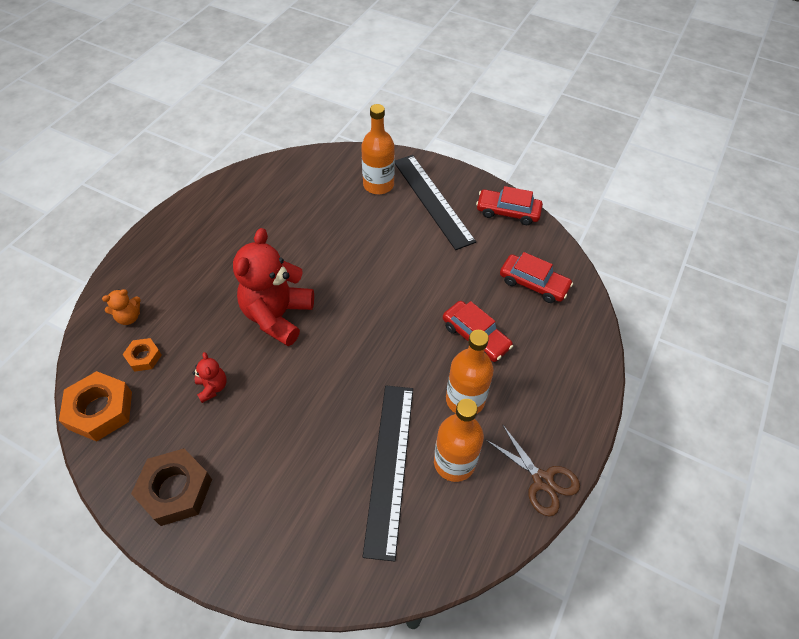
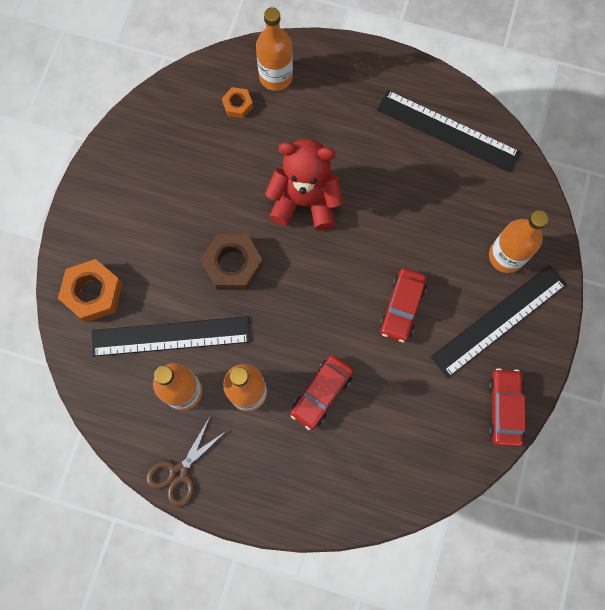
camera: 80 degrees right, 20 degrees up
orange nut [59,371,132,442] -> orange nut moved to [58,259,123,322]
orange teddy bear [102,289,141,325] -> orange bottle [256,7,293,91]
brown nut [131,449,212,526] -> brown nut moved to [201,234,263,290]
red teddy bear [193,352,227,403] -> none
red car [500,252,573,303] -> red car moved to [380,268,427,343]
none -> black ruler [377,90,520,172]

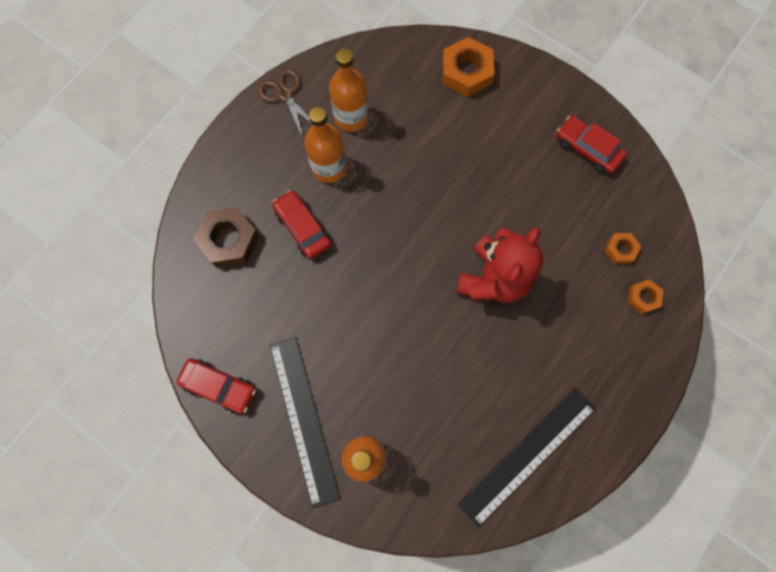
camera: 110 degrees right, 0 degrees up
black ruler [91,316,251,357] -> none
brown nut [201,234,263,290] -> brown nut moved to [193,207,259,268]
orange bottle [256,7,293,91] -> orange nut [628,279,663,314]
red car [380,268,427,343] -> red car moved to [557,116,627,174]

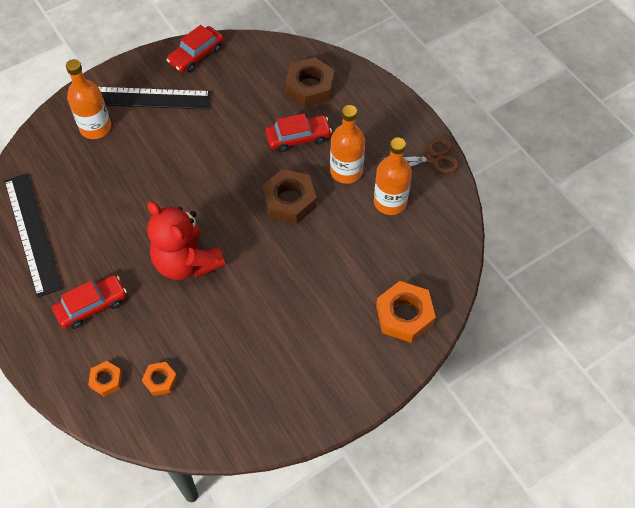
camera: 110 degrees right, 15 degrees down
red car [557,116,627,174] -> red car moved to [52,275,127,329]
none -> brown nut [262,169,317,224]

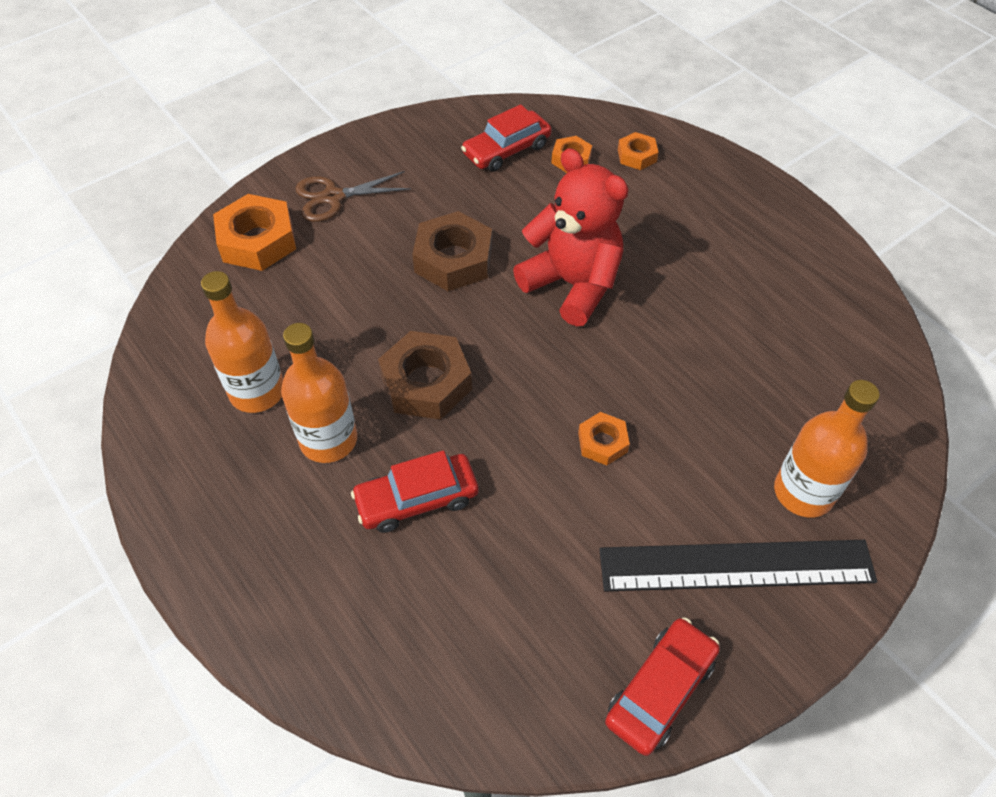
camera: 175 degrees right, 5 degrees down
black ruler [4,173,62,298] -> none
red car [52,275,127,329] -> red car moved to [461,104,551,172]
brown nut [285,57,335,107] -> brown nut moved to [412,211,492,291]
brown scissors [381,138,459,174] -> brown scissors moved to [295,171,411,222]
none -> orange nut [578,412,630,466]

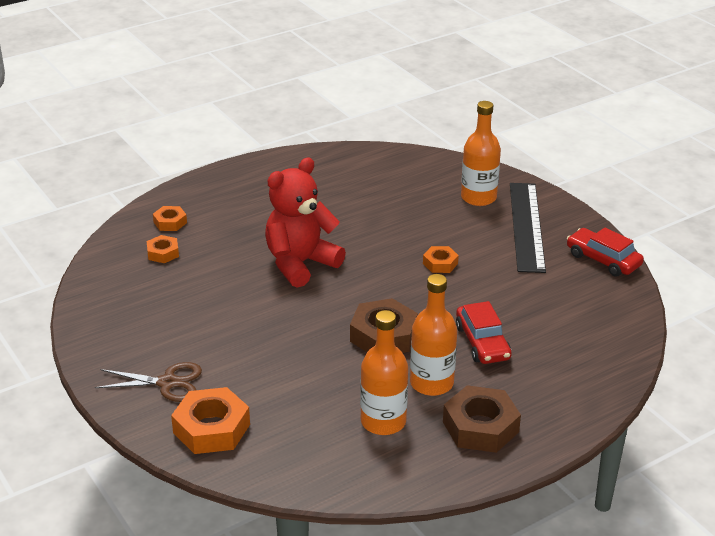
camera: 85 degrees left, 20 degrees down
brown scissors [295,171,411,222] -> brown scissors turned 75 degrees counterclockwise [95,362,202,402]
brown nut [412,211,492,291] -> brown nut moved to [443,385,521,453]
red car [461,104,551,172] -> none

